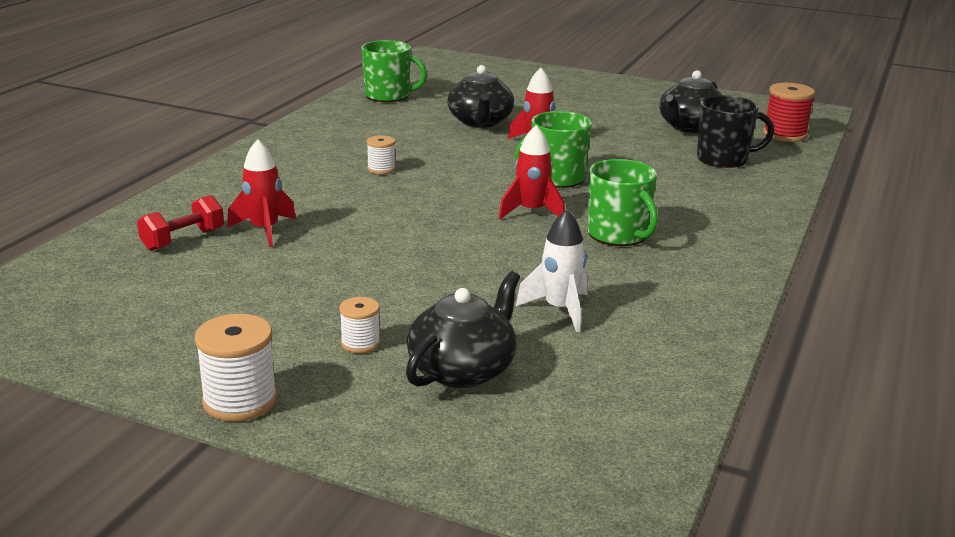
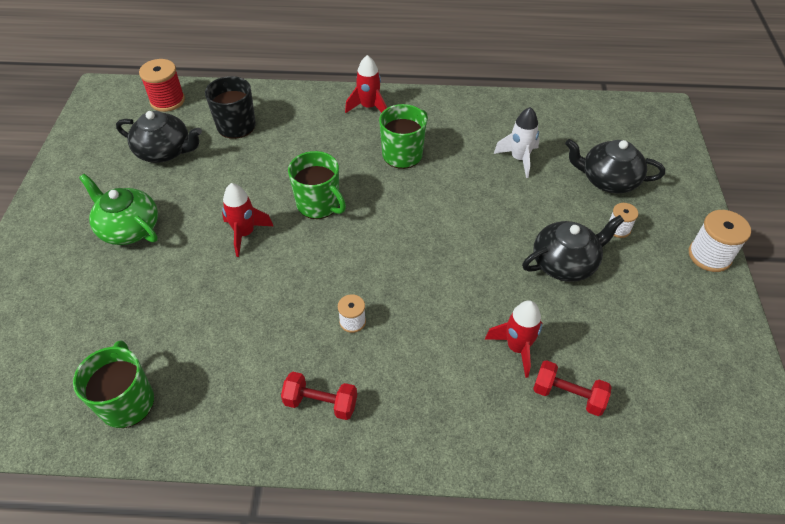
camera: 110 degrees left, 25 degrees up
black teapot [447,65,514,128] -> black teapot moved to [522,215,624,282]
red rocket [499,125,565,219] -> red rocket moved to [345,55,387,113]
none -> green teapot [79,174,158,245]
none -> red dumbbell [281,372,357,420]

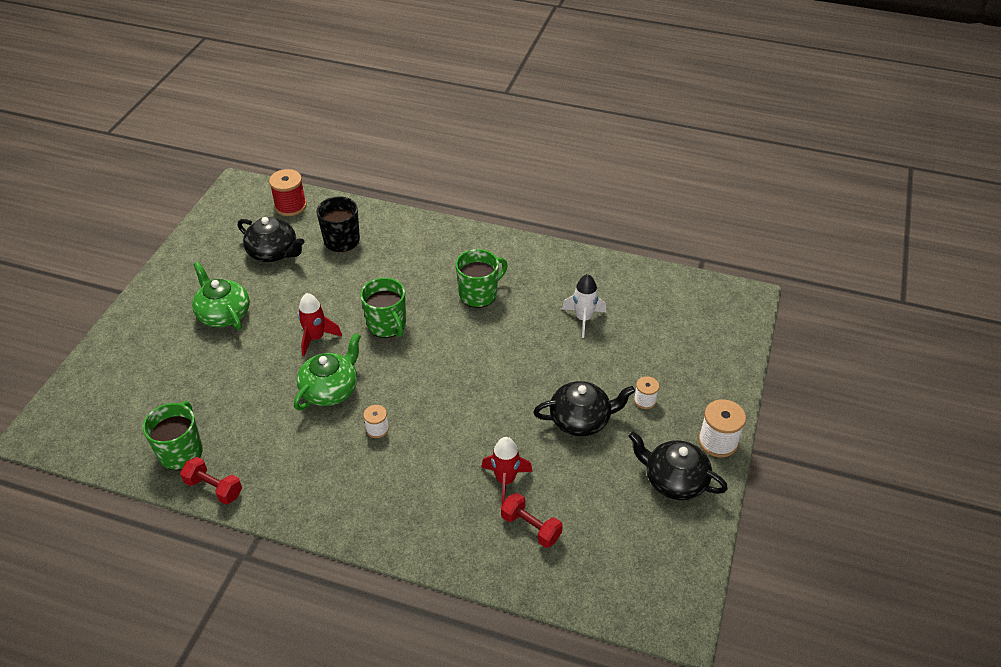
camera: 15 degrees right, 5 degrees down
red dumbbell [281,372,357,420] -> red dumbbell moved to [180,457,242,505]
red rocket [345,55,387,113] -> none
black teapot [565,139,665,193] -> black teapot moved to [629,431,728,500]
none -> green teapot [294,333,361,410]

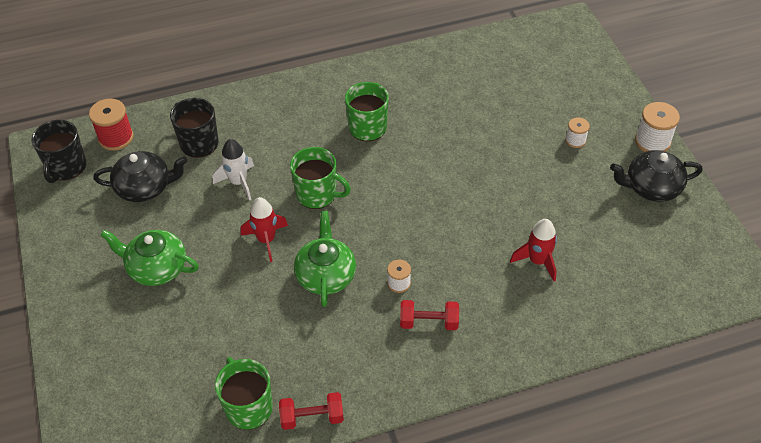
camera: 35 degrees left, 5 degrees up
red dumbbell [501,493,563,548] -> red dumbbell moved to [400,300,459,330]
black teapot [533,381,635,436] -> none
white rocket [562,274,606,338] -> white rocket moved to [213,139,254,200]
none -> black mug [32,120,86,183]

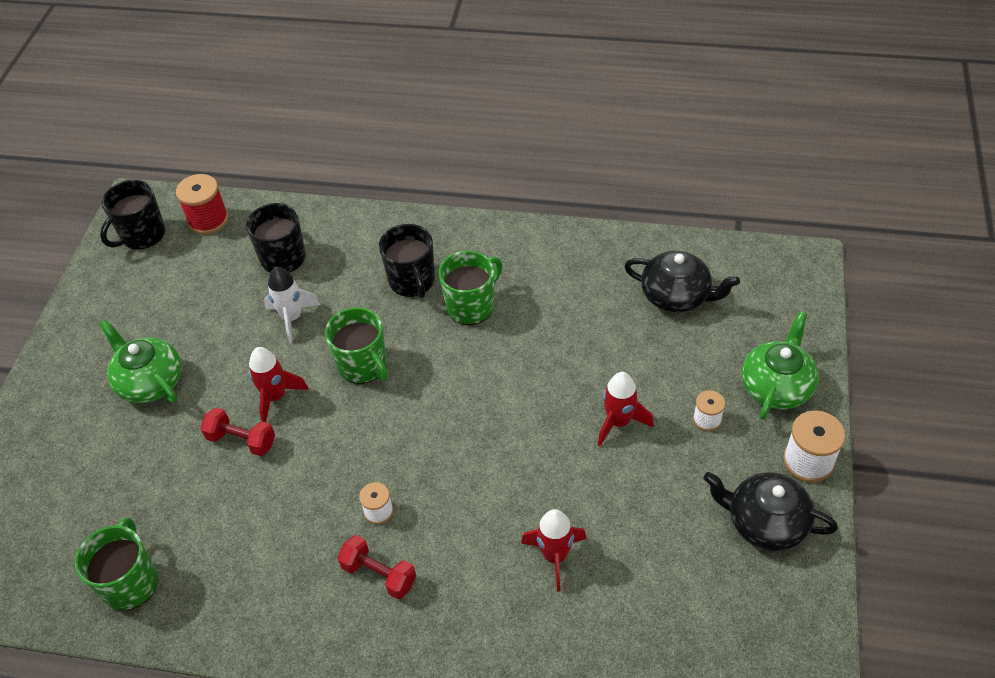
camera: 30 degrees right, 0 degrees up
black teapot [93,151,188,202] -> black teapot moved to [624,251,740,312]
red dumbbell [279,392,344,430] -> red dumbbell moved to [201,408,275,456]
green teapot [294,211,356,307] -> green teapot moved to [742,312,819,420]
none -> black mug [379,224,435,298]
none -> red rocket [598,372,654,446]

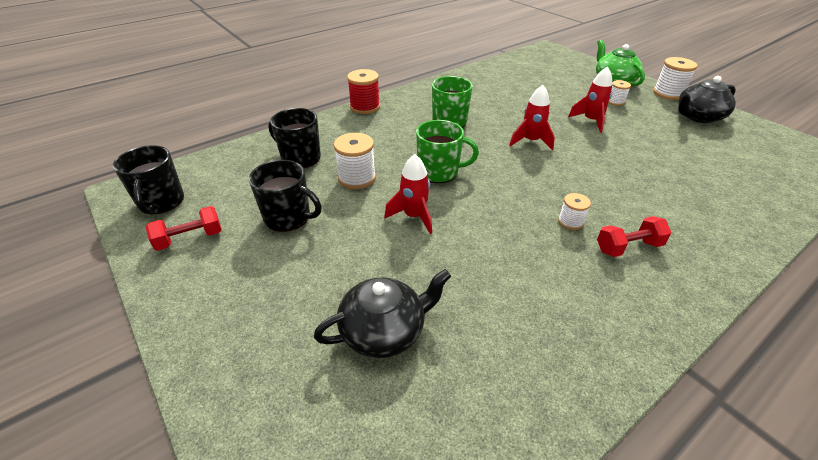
camera: 50 degrees left, 10 degrees down
green mug [75,517,158,610] -> none
green teapot [99,320,182,403] -> none
red spool [176,174,228,234] -> red spool moved to [347,69,380,114]
red dumbbell [201,408,275,456] -> red dumbbell moved to [145,206,221,251]
white rocket [264,267,320,343] -> white spool [334,133,376,189]
black mug [379,224,435,298] -> black mug moved to [249,160,322,232]
red rocket [521,509,587,592] -> red rocket moved to [509,85,555,150]
black teapot [624,251,740,312] -> black teapot moved to [314,269,451,358]

